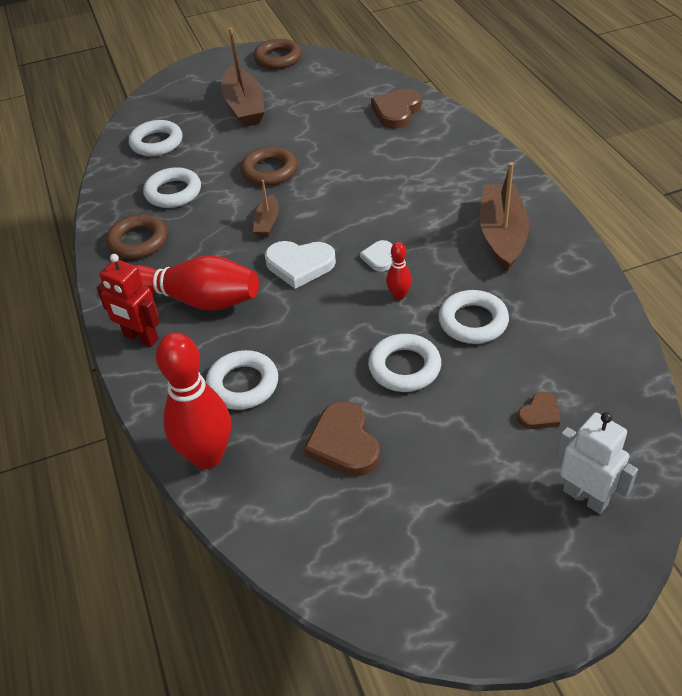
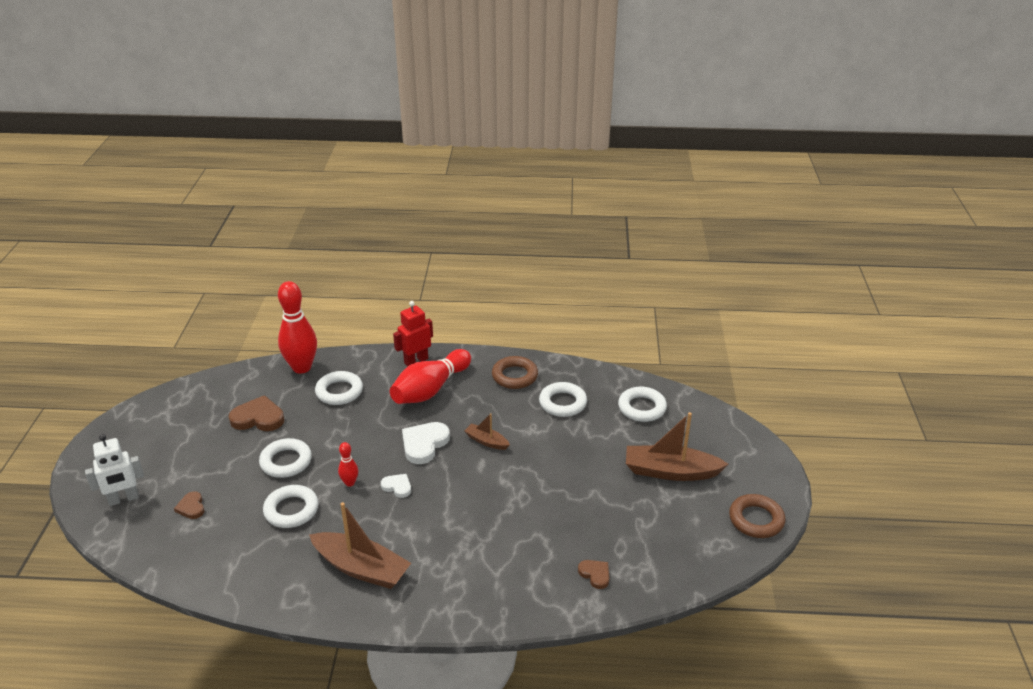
camera: 110 degrees right, 10 degrees down
brown ring [241,146,297,186] -> none
brown heart [371,89,422,129] -> brown heart [578,560,610,589], size x0.56

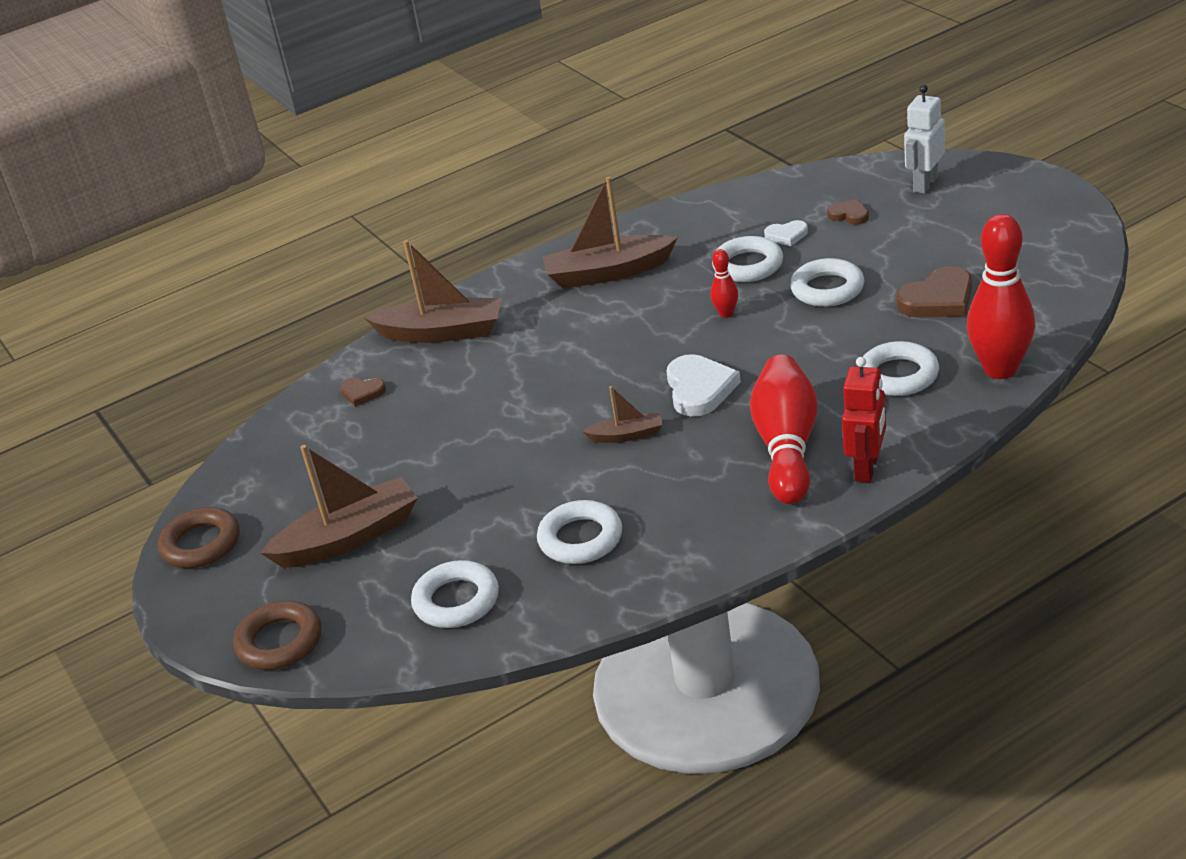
camera: 150 degrees right, 0 degrees up
white heart [381,474,411,498] -> white heart moved to [764,220,808,246]
brown ring [492,356,538,389] -> brown ring moved to [233,601,322,670]
none -> brown boat [364,240,502,343]

